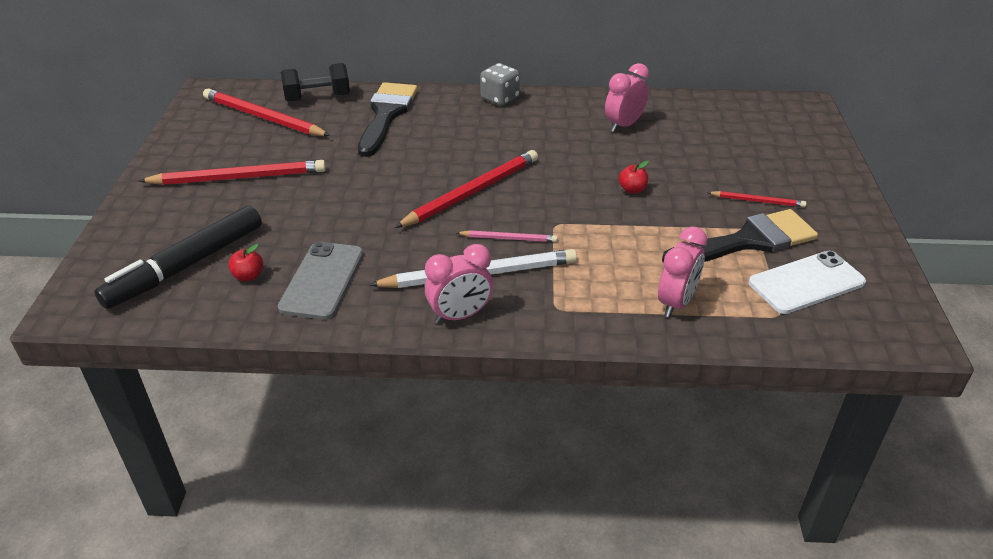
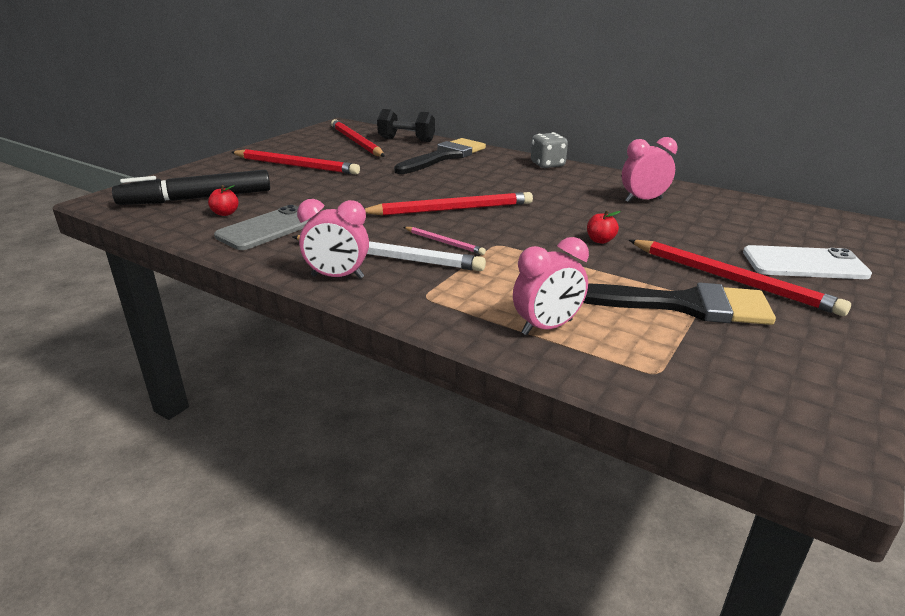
camera: 30 degrees right, 10 degrees down
red pencil [707,191,806,207] -> red pencil [629,240,851,316], size x1.96
white phone [749,251,866,314] -> white phone moved to [743,245,872,279]

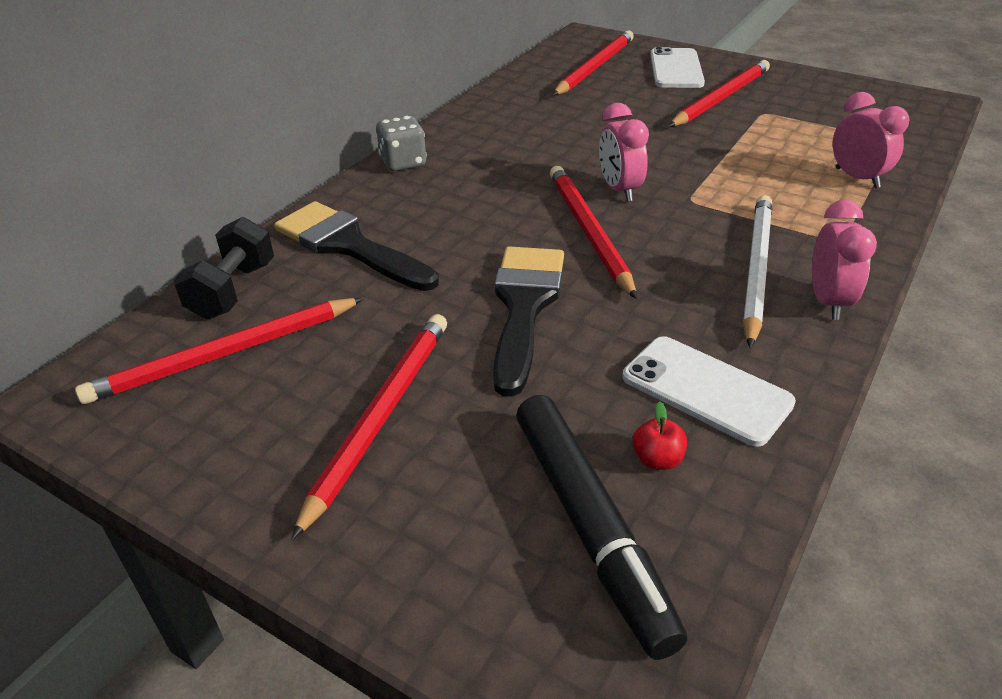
camera: 90 degrees left, 10 degrees up
grey phone [214,205,310,250] -> white phone [622,336,796,447]
pink pencil [404,227,486,255] -> none
black brush [583,282,776,325] -> black brush moved to [493,246,564,397]
red apple [587,210,621,244] -> none
pink clock [622,137,677,202] -> pink clock moved to [599,103,649,202]
none -> red pencil [553,30,634,95]

